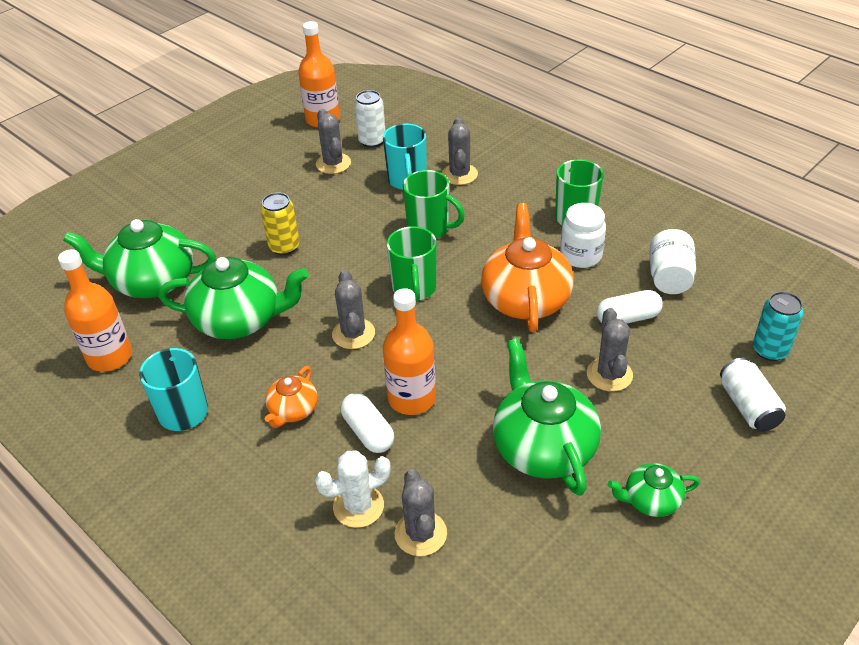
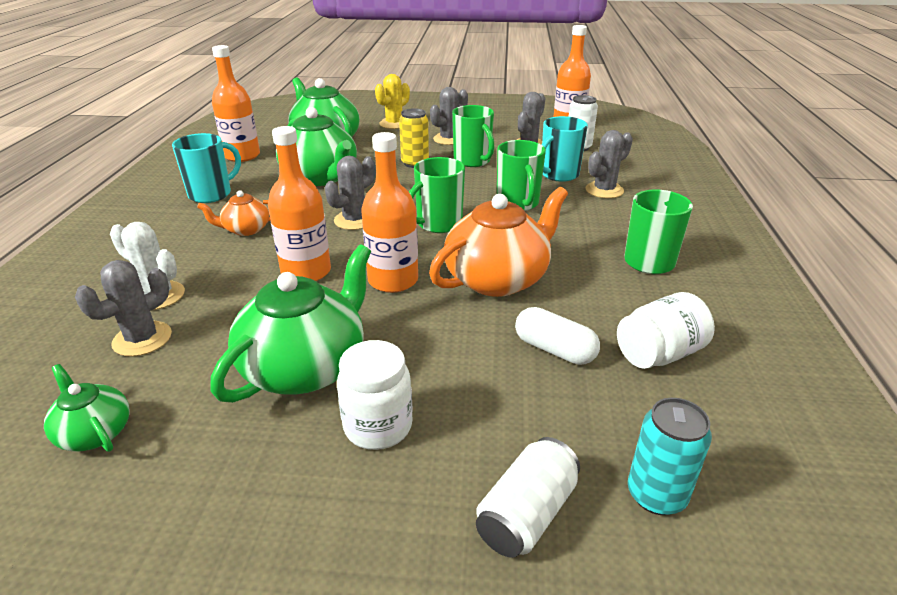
camera: 50 degrees right, 10 degrees down
white capsule [341,393,394,453] -> none
white jar [560,203,606,268] -> white jar moved to [337,340,413,450]
grey cactus [587,308,633,391] -> grey cactus moved to [430,87,468,145]
green teapot [607,463,700,517] -> green teapot moved to [44,364,130,452]
none -> orange bottle [361,132,418,293]
none -> yellow cactus [375,74,410,129]
none -> green mug [452,105,494,167]

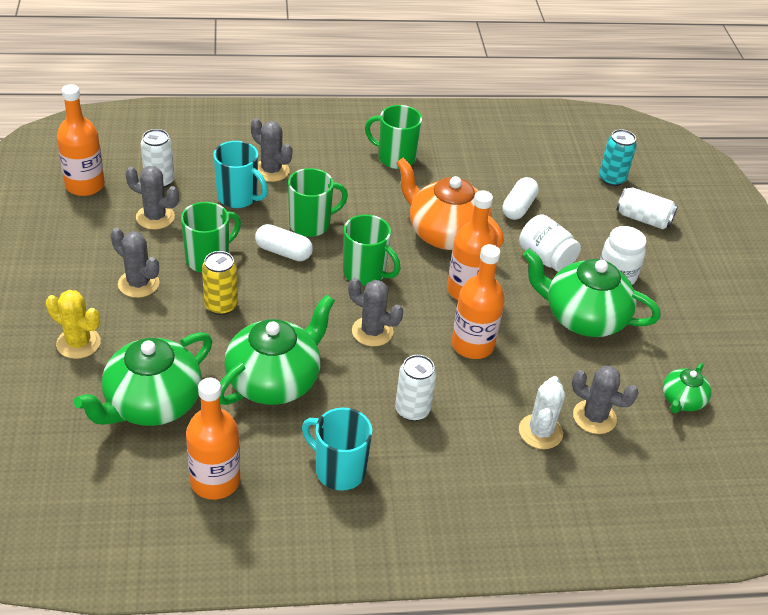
camera: 105 degrees left, 10 degrees up
orange teapot [197,190,270,236] -> white can [395,355,436,421]
white jar [617,292,715,369] -> white jar moved to [519,214,581,272]
none -> white capsule [255,224,313,261]

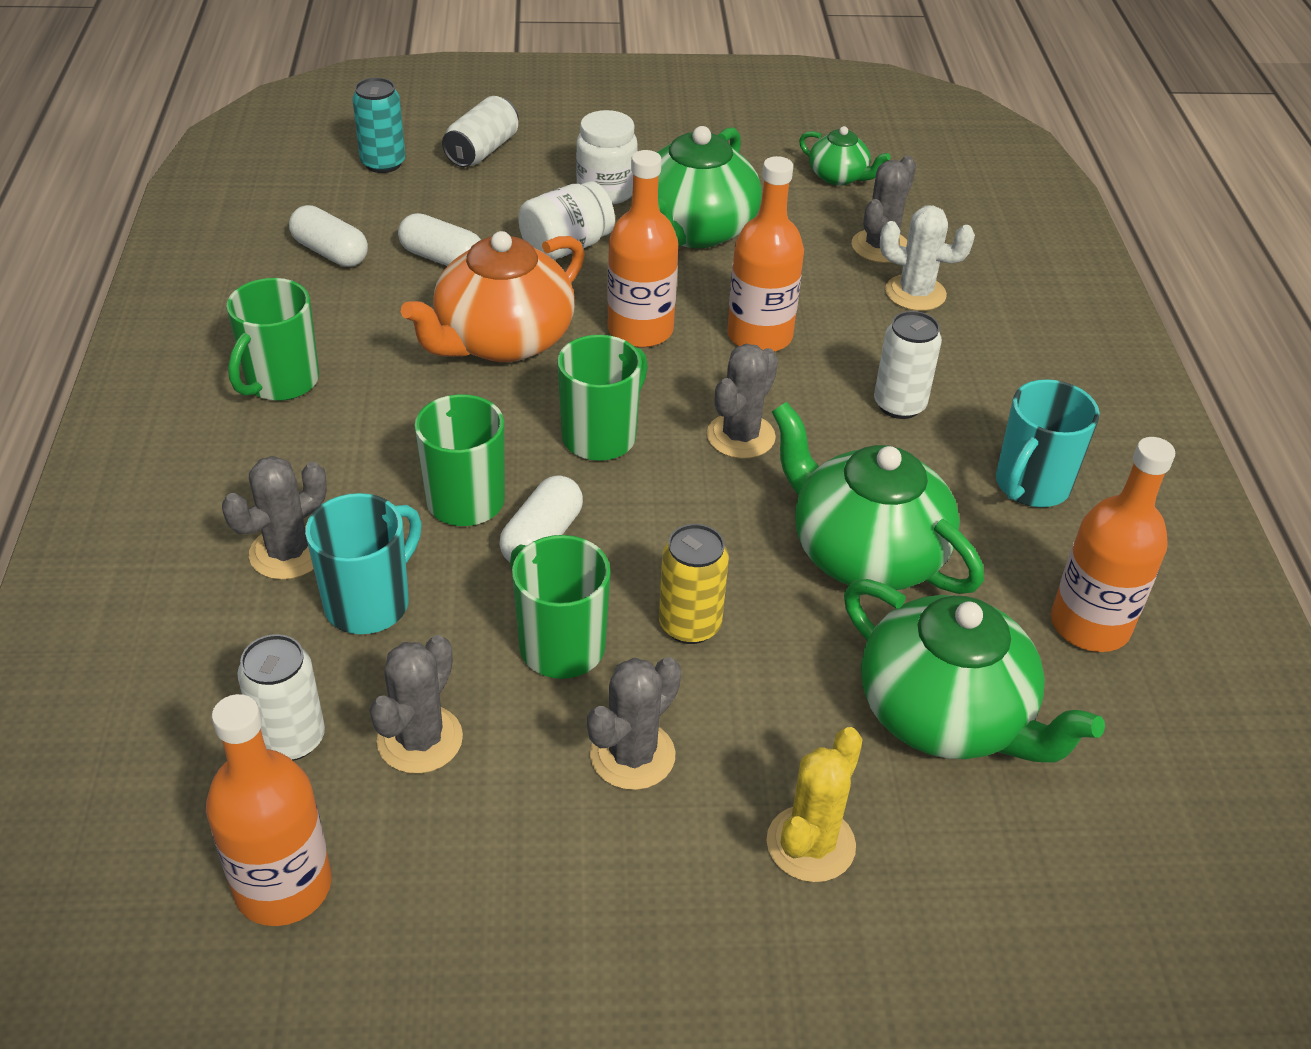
camera: 85 degrees left, 0 degrees up
none -> white capsule [289,205,368,267]

